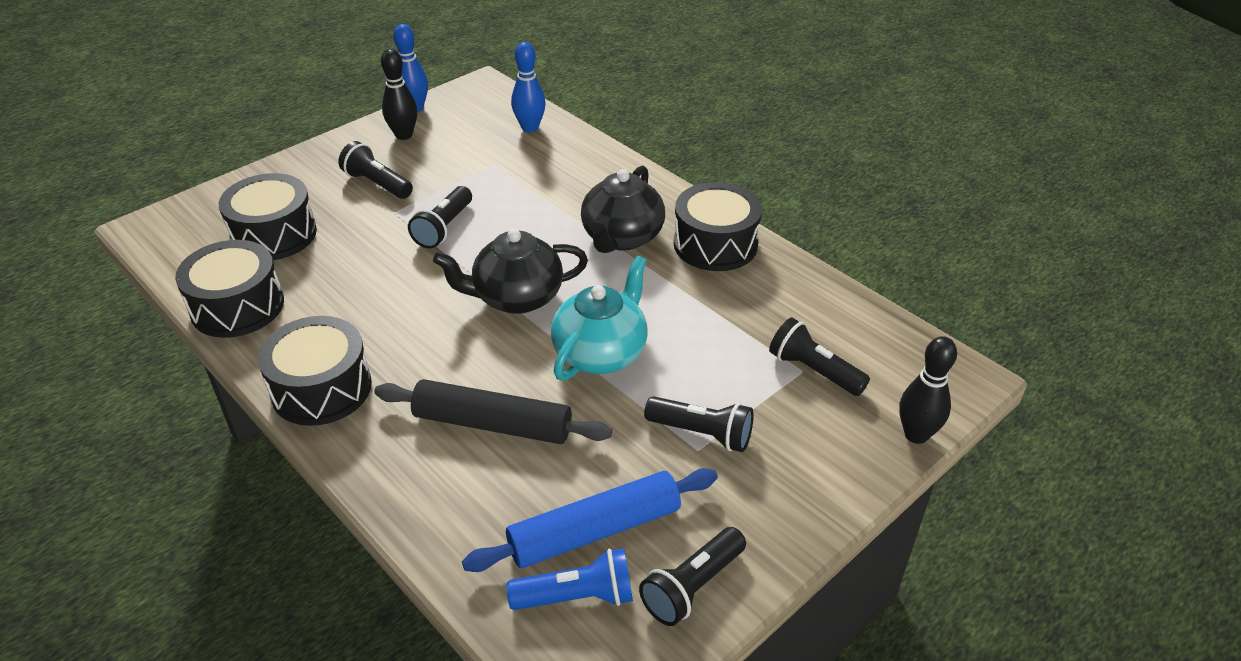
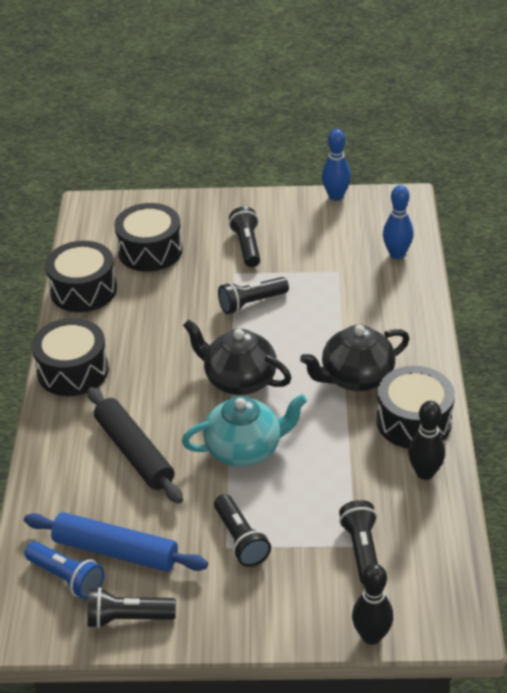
camera: 45 degrees right, 0 degrees up
black bowling pin [381,49,417,140] -> black bowling pin moved to [408,401,445,480]

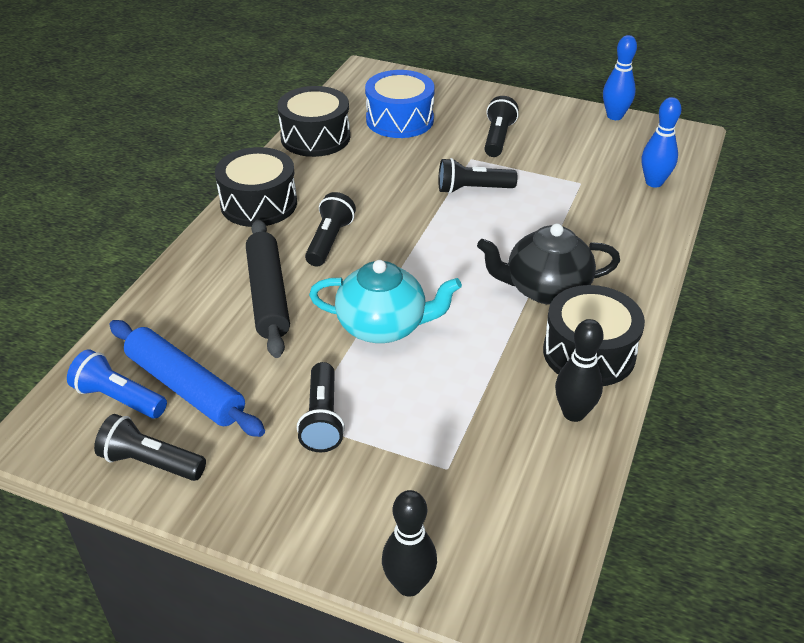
camera: 20 degrees right, 0 degrees up
blue flashlight [25,542,104,599] -> blue flashlight turned 150 degrees clockwise [67,349,167,419]
black drum [114,203,183,271] -> blue drum [365,70,435,138]
black teapot [183,320,291,395] -> none
black flashlight [339,500,378,584] -> black flashlight moved to [305,192,356,267]

